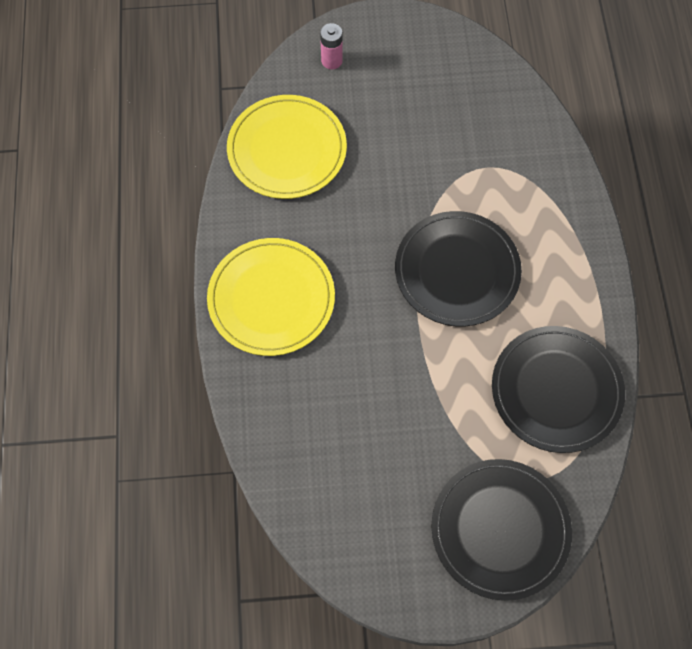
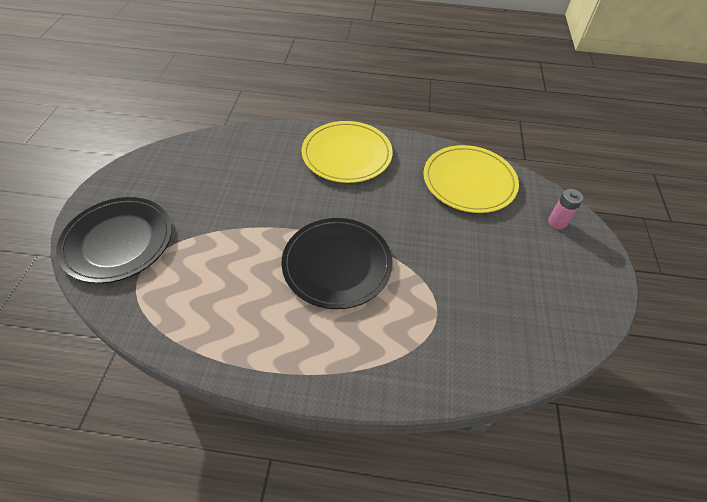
camera: 100 degrees right, 15 degrees down
black plate [492,326,625,453] -> none

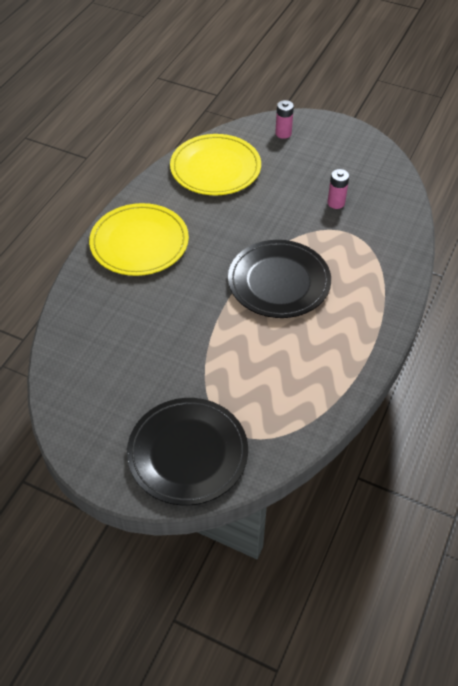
camera: 70 degrees left, 0 degrees up
none -> pink battery [327,169,349,209]

